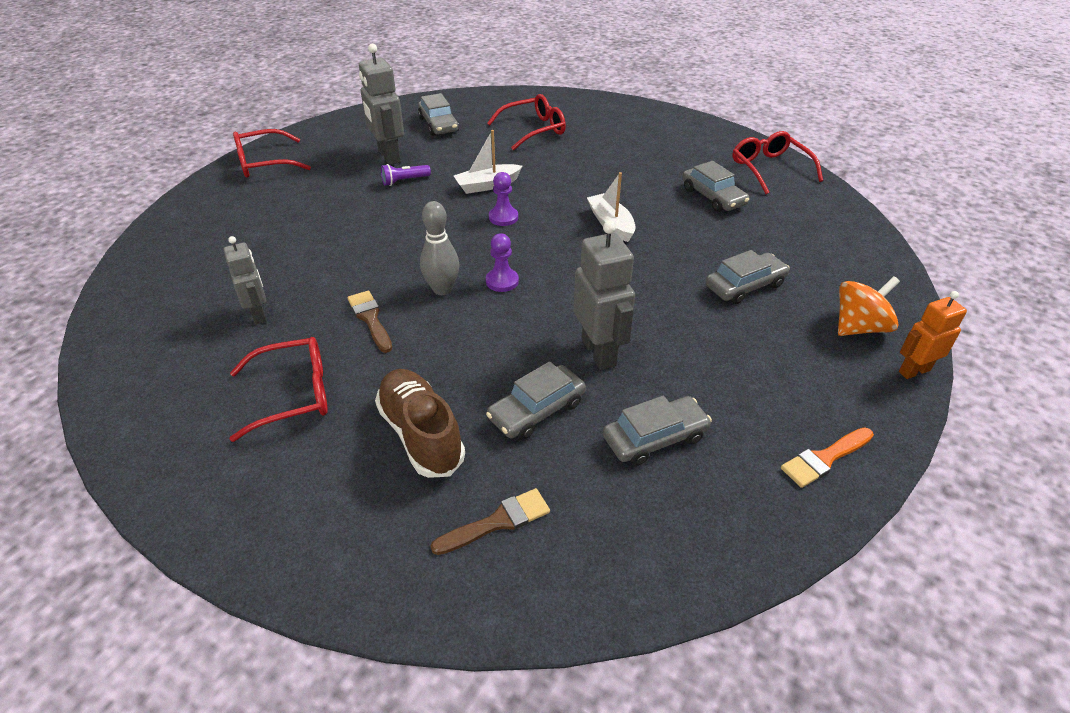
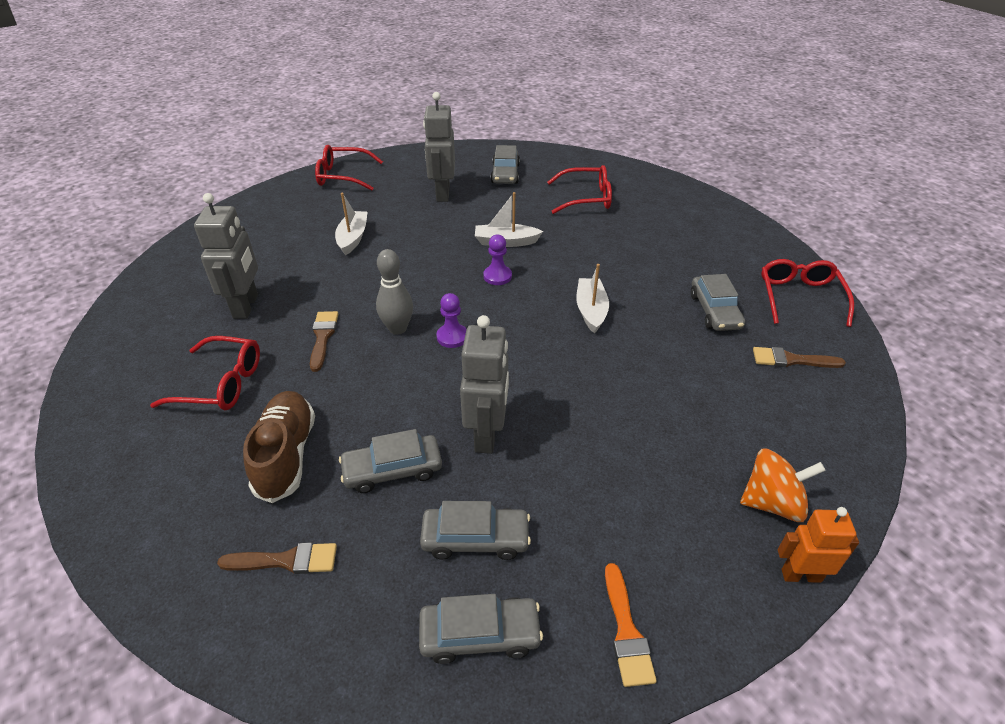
camera: 25 degrees right, 0 degrees up
grey robot [224,236,267,325] -> grey robot [194,193,258,319], size x1.56
purple flashlight [381,164,431,186] -> none
grey car [706,250,790,304] -> grey car moved to [419,594,543,664]
orange brush [781,427,874,488] -> orange brush turned 90 degrees counterclockwise [605,563,657,687]
none -> white boat [335,192,367,256]
none -> brown brush [753,347,846,368]

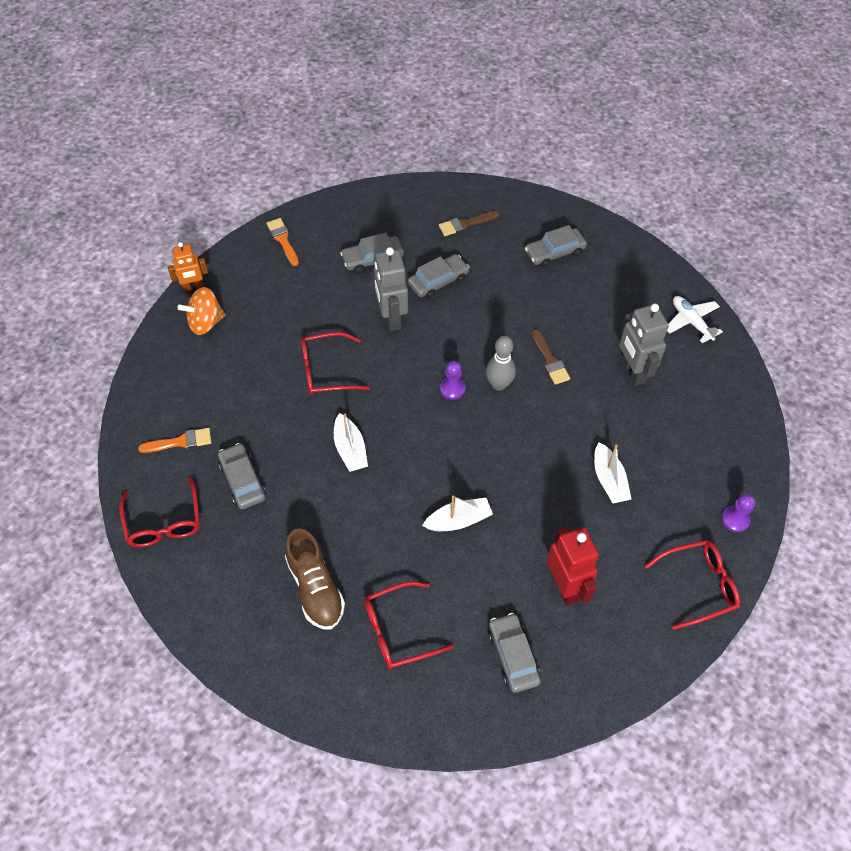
camera: 160 degrees right, 15 degrees up
red glasses [150,336,260,410] -> red glasses moved to [301,332,370,395]
brown shoe [243,391,315,503] -> brown shoe moved to [285,528,345,630]
grey car [419,594,543,664] -> grey car moved to [525,225,587,267]
grey robot [423,92,455,202] -> red robot [547,527,599,605]
purple pawn [483,234,512,285] -> purple pawn moved to [721,494,755,532]
brown brush [753,347,846,368] -> orange brush [138,428,212,453]
none -> white plane [667,296,723,343]

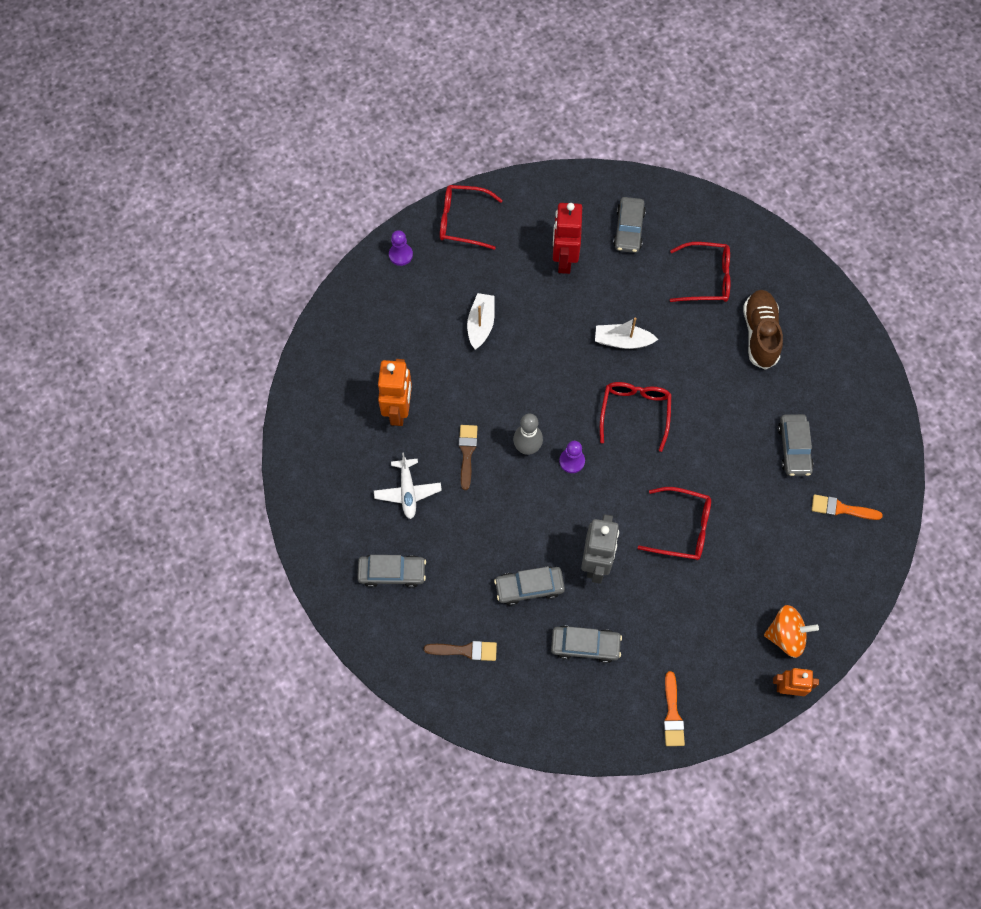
camera: 155 degrees left, 10 degrees up
red glasses [119,477,200,547] -> red glasses moved to [600,382,672,452]
white boat [334,413,368,472] -> none
grey robot [619,304,669,386] -> orange robot [378,359,412,426]
white plane [667,296,723,343] -> white plane moved to [374,452,442,519]

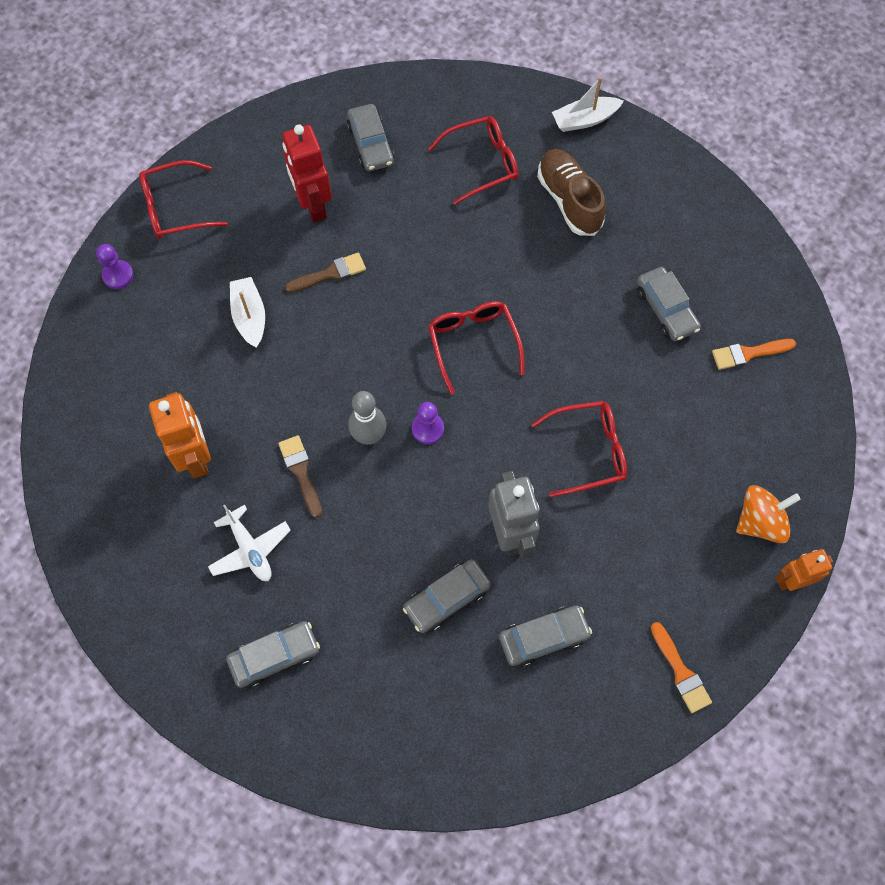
camera: 25 degrees left, 0 degrees up
brown brush [424,641,497,661] -> brown brush moved to [285,253,366,293]
white boat [595,317,658,349] -> white boat moved to [552,77,623,132]

